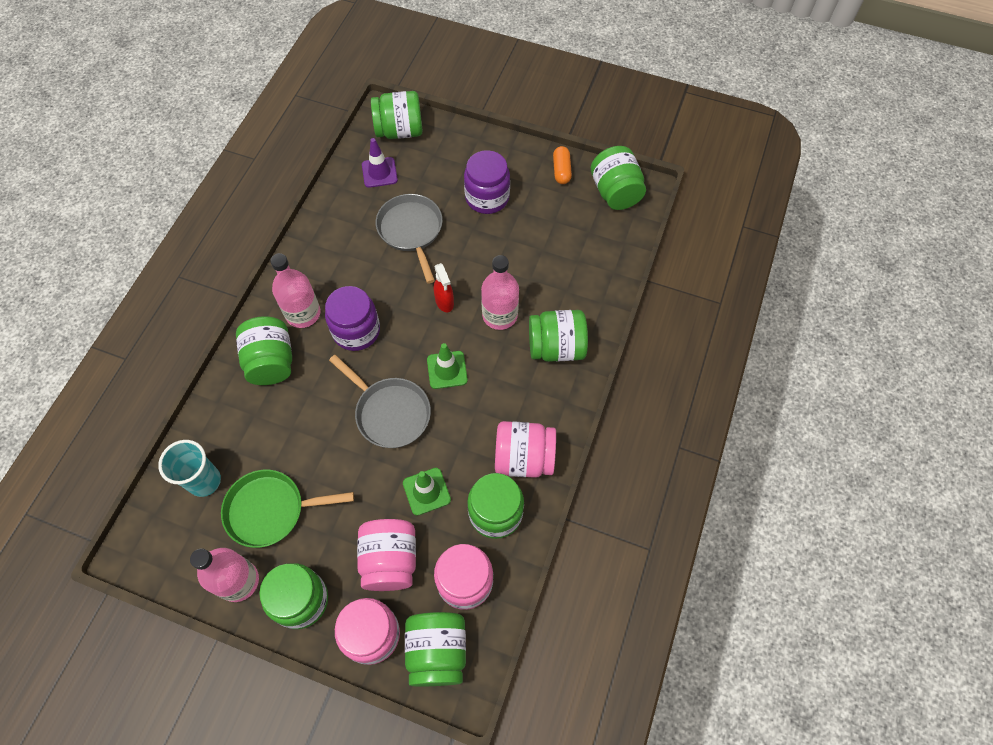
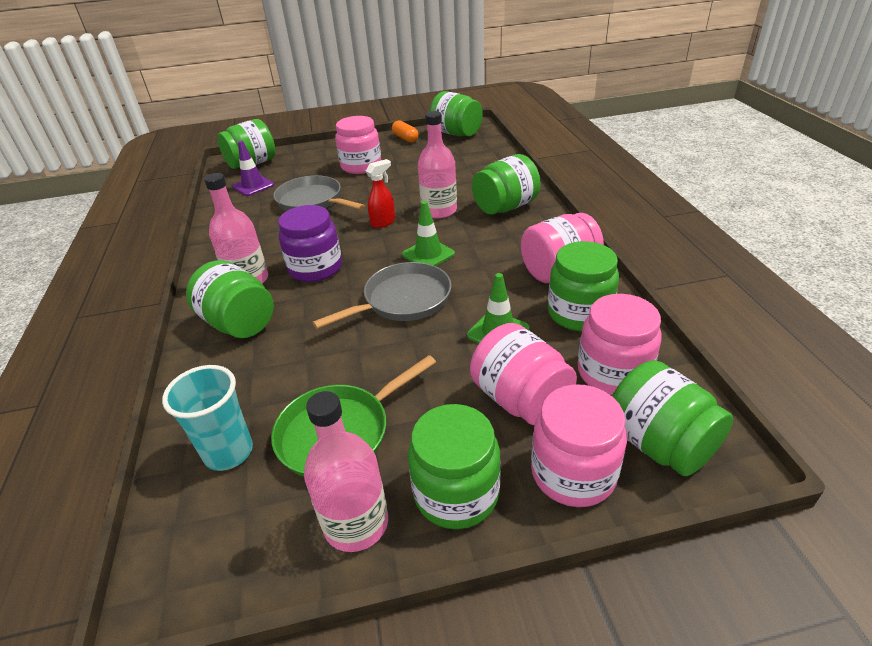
camera: 30 degrees left, 25 degrees down
grey pan [329,355,431,448] -> grey pan turned 45 degrees counterclockwise [312,262,451,329]
red spray bottle [434,263,454,312] -> red spray bottle turned 75 degrees counterclockwise [366,159,395,228]
purple jar [464,150,510,214] -> pink jar [335,116,381,174]

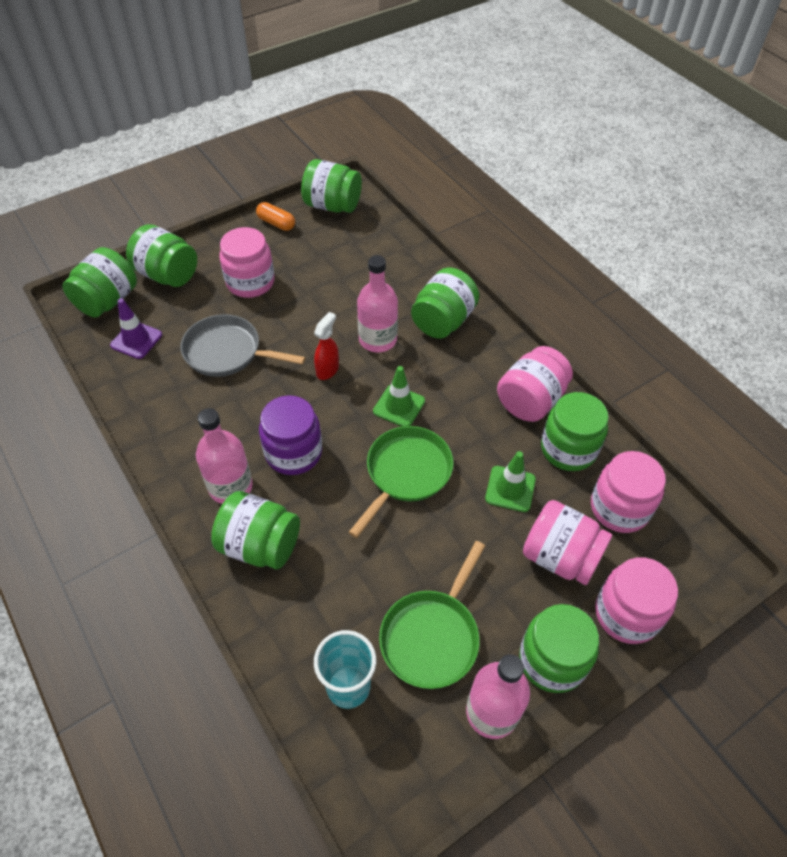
camera: 25 degrees left, 15 degrees up
grey pan [312,262,451,329] -> green pan [349,426,454,538]
green jar [612,360,733,476] -> green jar moved to [126,224,197,287]

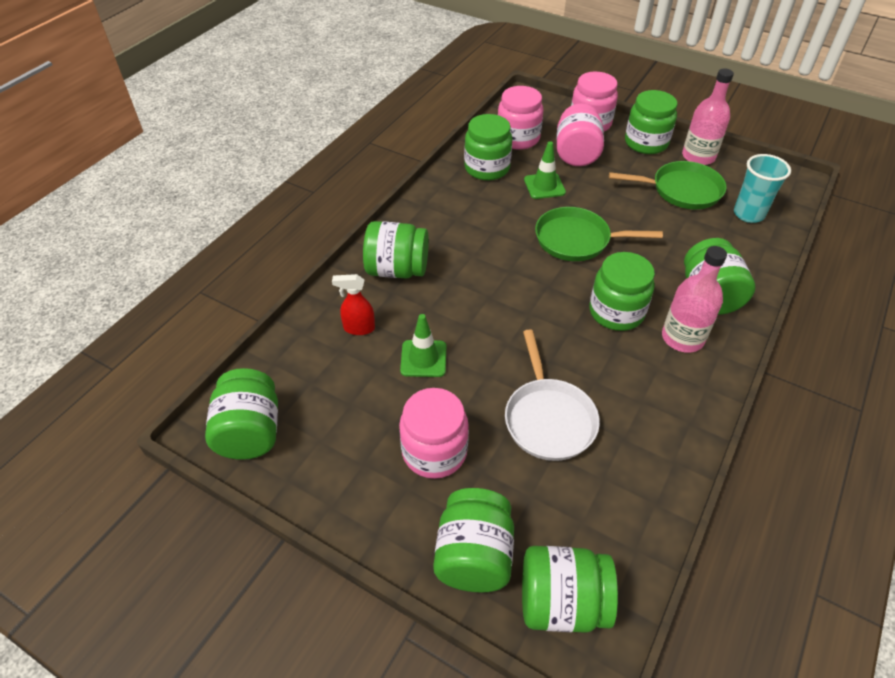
camera: 115 degrees left, 5 degrees down
purple traffic cone [110,298,162,359] -> none
grey pan [180,314,306,377] -> white pan [505,329,600,461]
orange capsule [256,202,295,231] -> none
purple jar [259,395,322,475] -> green jar [590,252,655,331]
red spray bottle [314,312,339,380] -> red spray bottle moved to [332,274,375,335]
pink bottle [357,255,398,353] -> none
green traffic cone [373,366,425,427] -> green traffic cone moved to [400,314,446,377]
pink jar [497,346,573,422] -> none

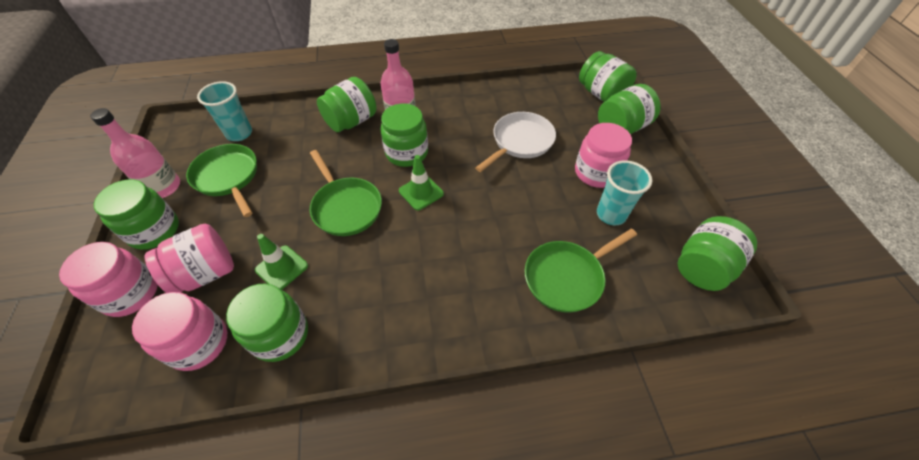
camera: 130 degrees left, 5 degrees up
red spray bottle [332,274,375,335] -> green pan [525,229,637,313]
green jar [363,221,429,278] -> none
green traffic cone [400,314,446,377] -> green traffic cone moved to [399,155,444,210]
none -> turquoise cup [597,160,652,225]

